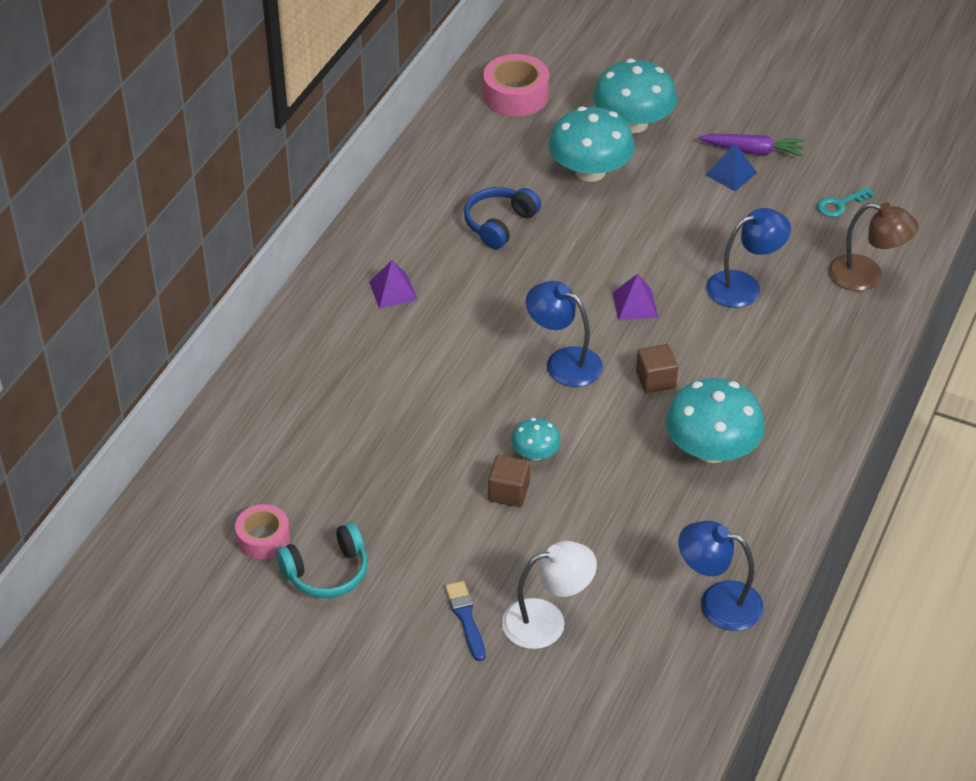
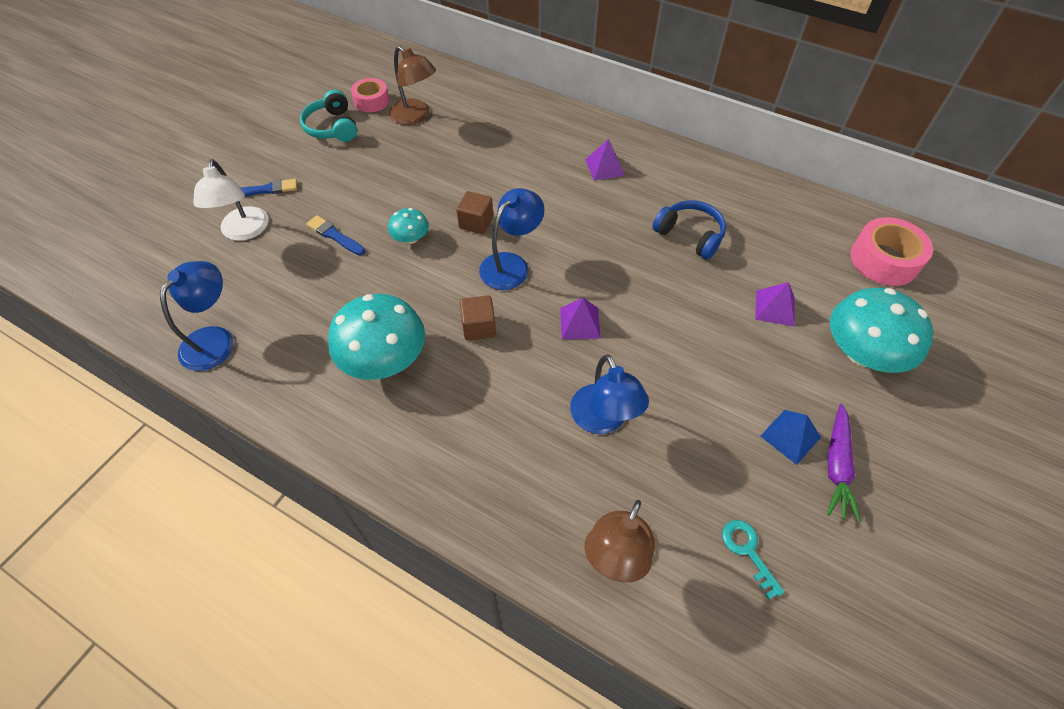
camera: 95 degrees right, 10 degrees up
brown cube [488,455,530,507] -> brown cube moved to [456,191,493,234]
turquoise mushroom [549,106,635,182] -> purple pyramid [755,282,795,326]
none -> blue brush [306,215,365,255]
none -> brown lamp [389,46,436,125]

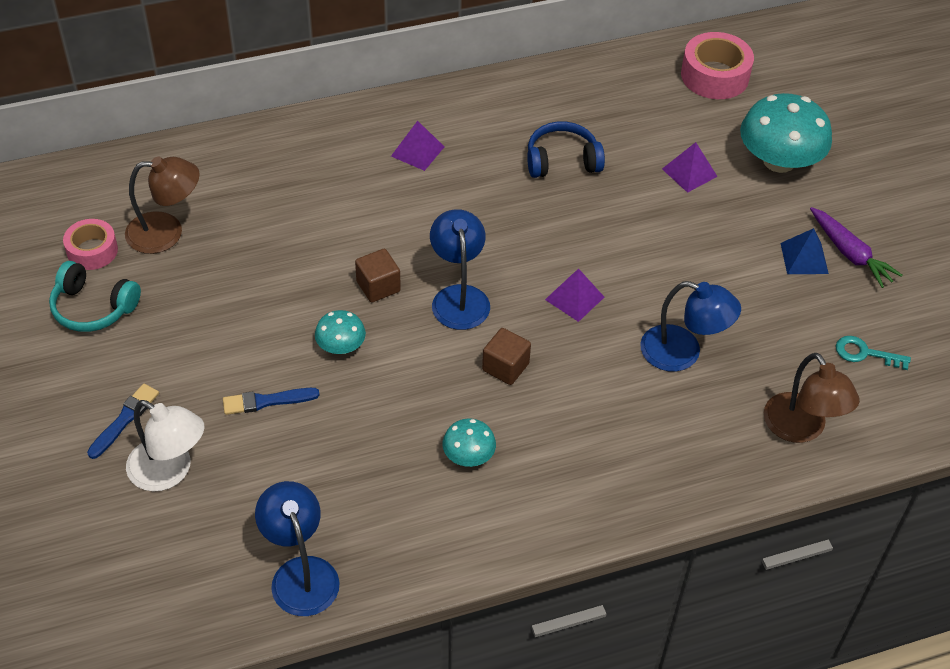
camera: 50 degrees left, 5 degrees down
turquoise mushroom [328,294,425,380] -> turquoise mushroom [442,418,496,467], size x0.50

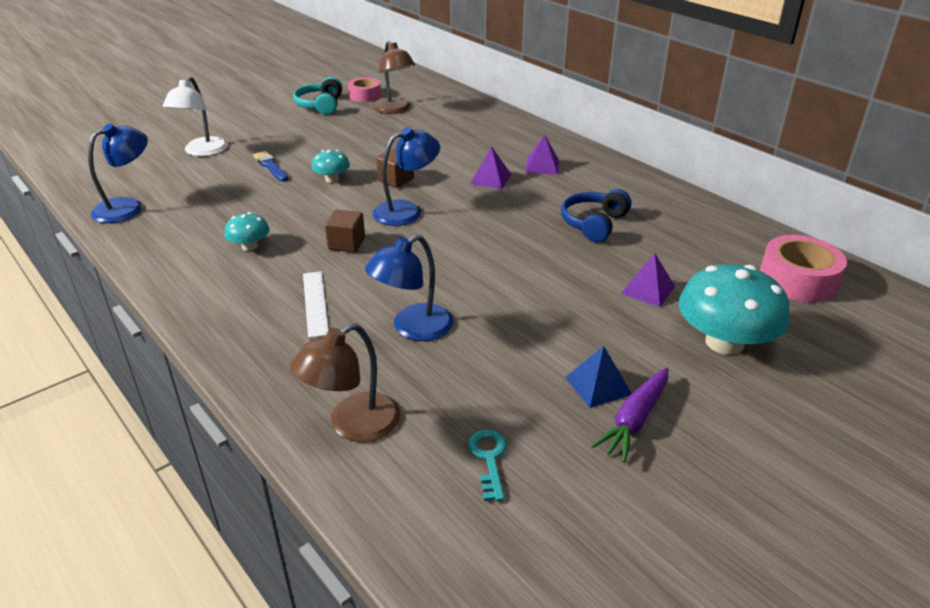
camera: 70 degrees right, 15 degrees down
blue brush [87,384,159,459] -> none
blue headphones [527,122,605,178] -> blue headphones turned 120 degrees counterclockwise [561,189,632,242]
purple pyramid [545,268,604,322] -> purple pyramid moved to [470,146,511,189]
blue lamp [640,281,741,372] -> blue lamp turned 45 degrees clockwise [365,235,454,341]
none -> white ruler [303,272,328,338]

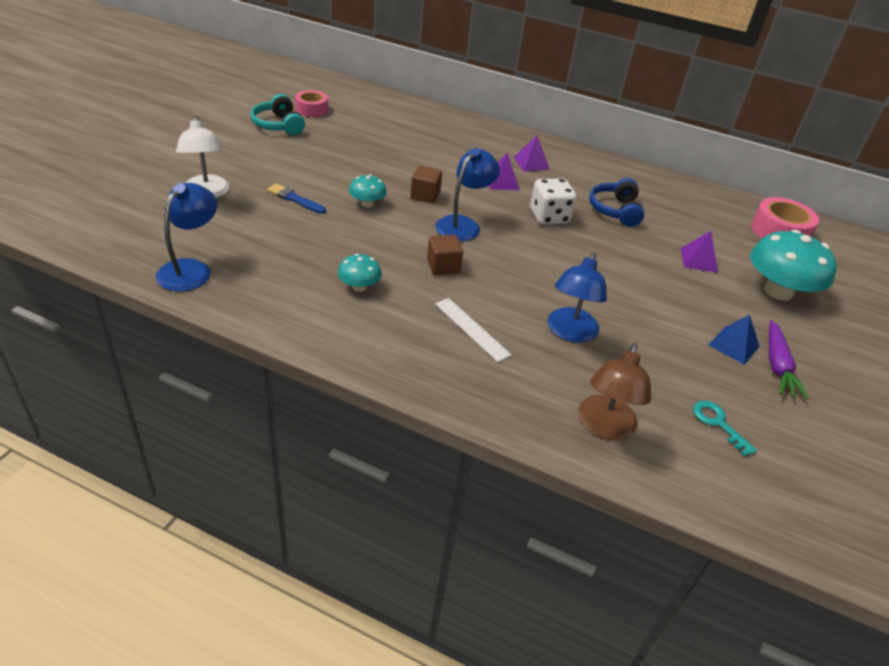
camera: 30 degrees left, 5 degrees up
brown lamp [373,41,415,114] -> none
none -> white dice [530,178,577,225]

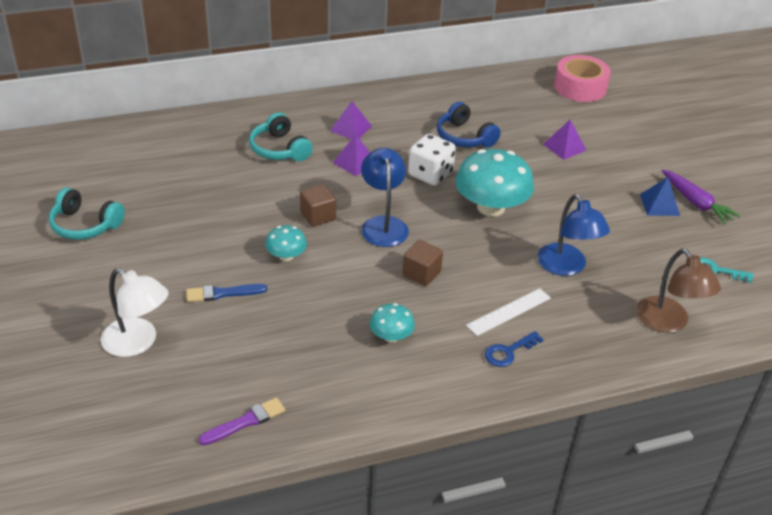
camera: 40 degrees left, 0 degrees up
blue lamp [156,183,217,292] -> purple brush [199,397,285,445]
pink tape [295,90,328,117] -> none
white ruler [435,298,512,362] -> white ruler turned 45 degrees counterclockwise [466,288,551,336]
turquoise mushroom [750,230,837,300] -> turquoise mushroom moved to [455,149,534,216]
none -> turquoise headphones [249,112,313,161]
none -> blue key [485,331,544,367]

